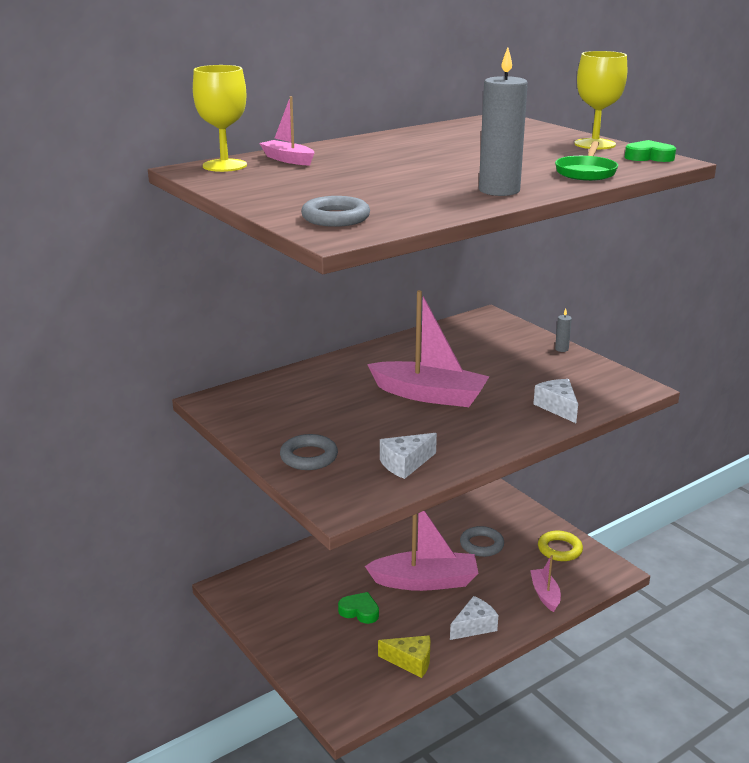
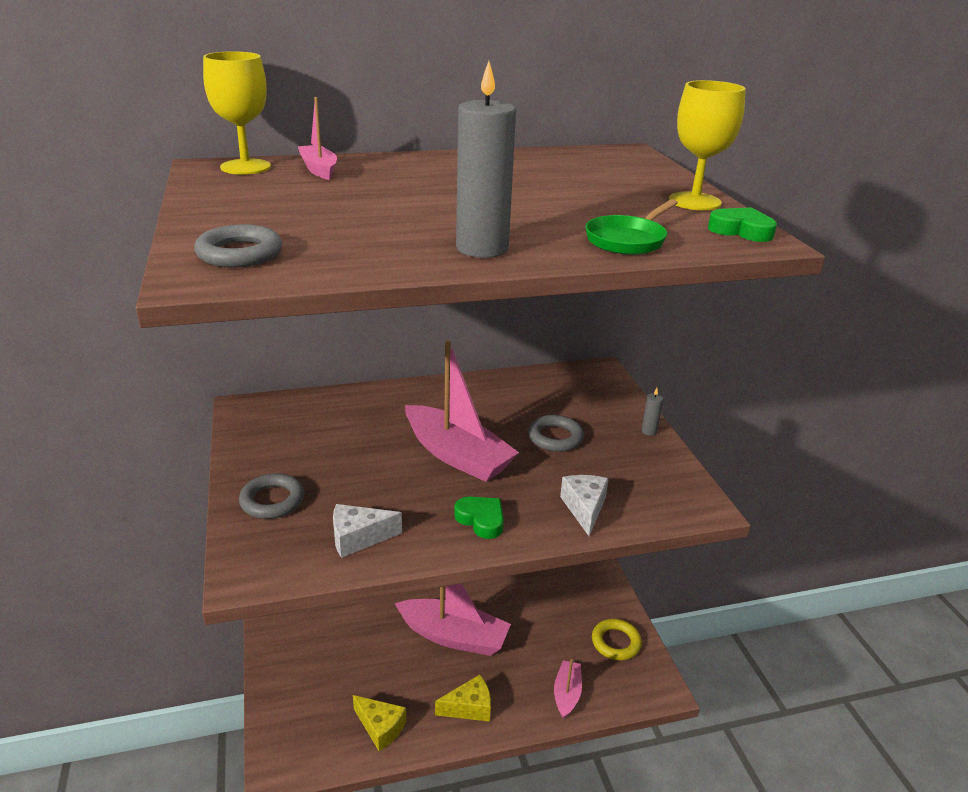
camera: 20 degrees right, 5 degrees up
green heart [338,592,379,624] -> green heart moved to [454,496,504,539]
white cheese [450,596,498,640] -> yellow cheese [435,674,491,722]
grey ring [460,526,504,557] -> grey ring moved to [528,415,584,452]

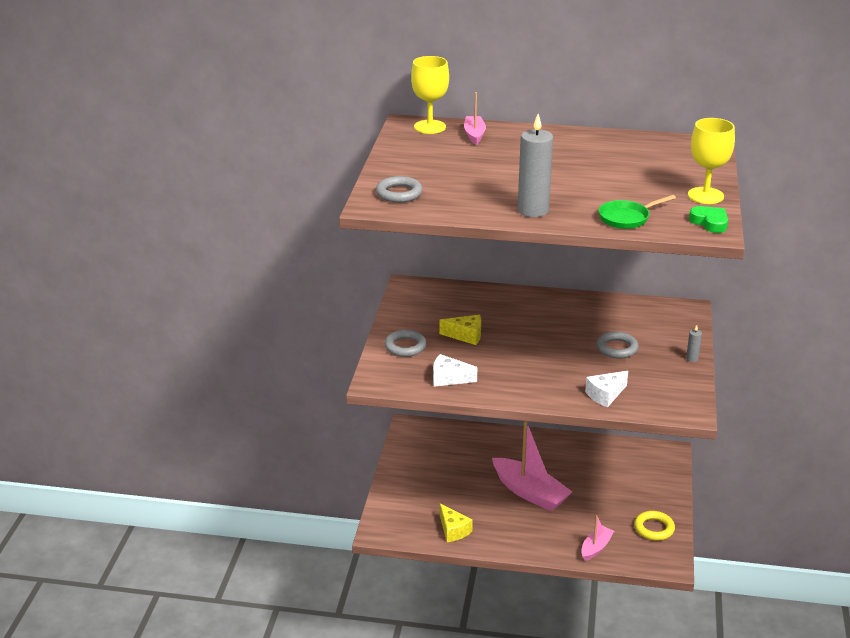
camera: 25 degrees right, 0 degrees up
pink boat [405,340,519,482] -> none
yellow cheese [435,674,491,722] -> yellow cheese moved to [439,315,481,345]
green heart [454,496,504,539] -> none
white cheese [560,475,609,536] -> white cheese turned 150 degrees counterclockwise [585,371,628,407]

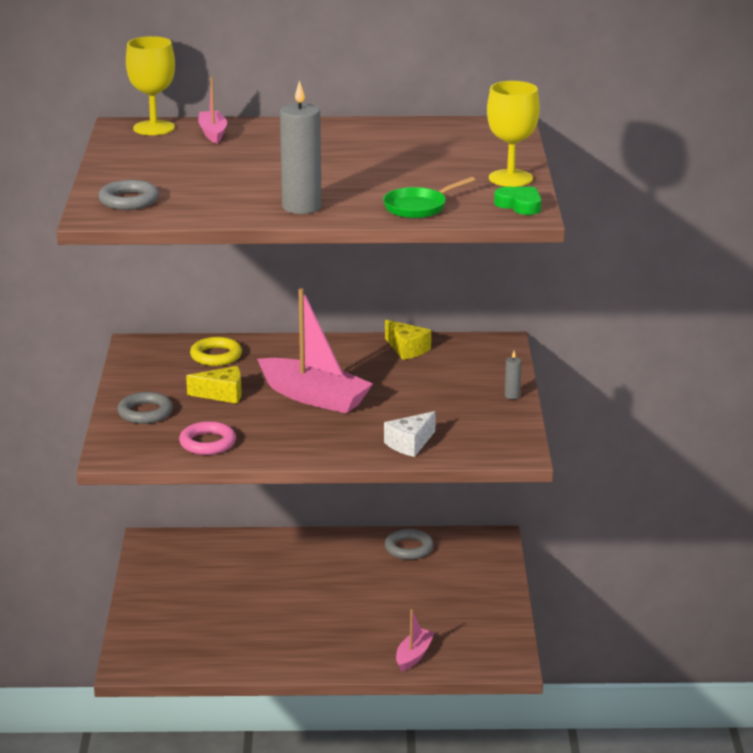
camera: 10 degrees left, 5 degrees down
white cheese [433,354,477,387] -> pink ring [179,421,236,455]
yellow cheese [440,503,473,542] -> yellow cheese moved to [385,320,431,360]
pink boat [492,421,572,511] -> pink boat moved to [257,288,373,414]
grey ring [596,331,639,359] -> grey ring moved to [385,529,434,560]
yellow ring [634,511,675,541] -> yellow ring moved to [190,337,242,366]

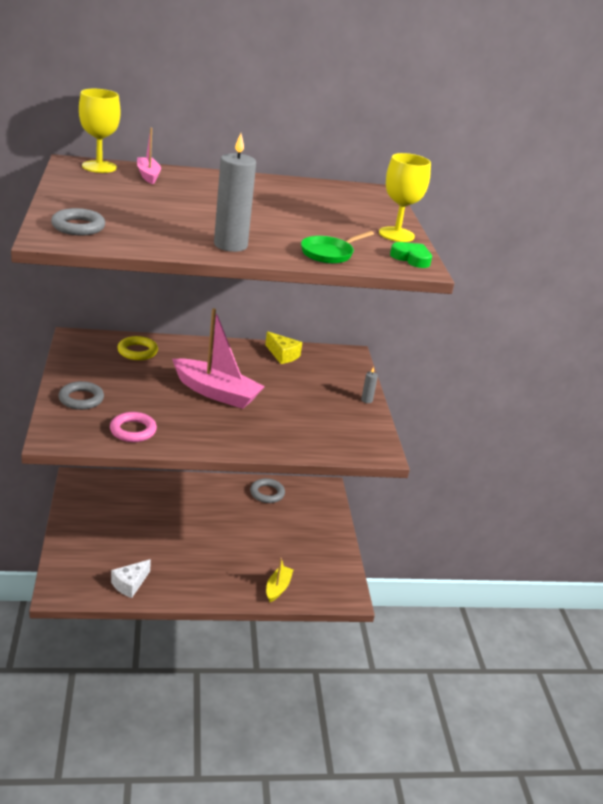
camera: 10 degrees left, 5 degrees up
yellow cheese [186,366,242,404] -> none
white cheese [384,411,436,457] -> white cheese moved to [111,559,151,598]
pink boat [396,609,435,672] -> yellow boat [266,558,293,602]

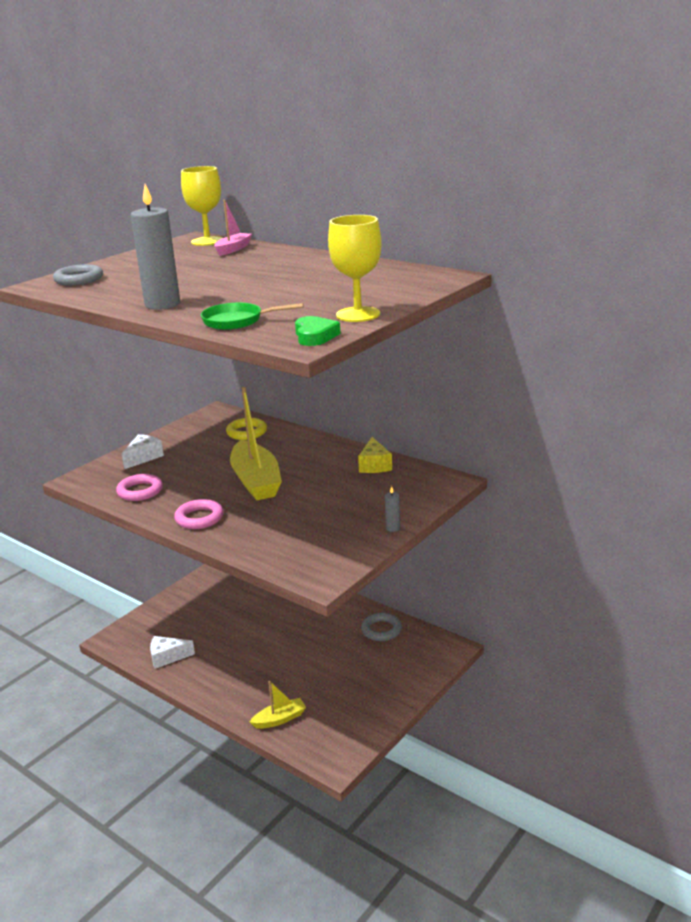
camera: 50 degrees right, 5 degrees down
grey ring [58,381,104,410] -> white cheese [122,434,164,469]
pink boat [172,308,265,409] -> yellow boat [230,387,282,500]
none -> pink ring [174,499,223,529]

